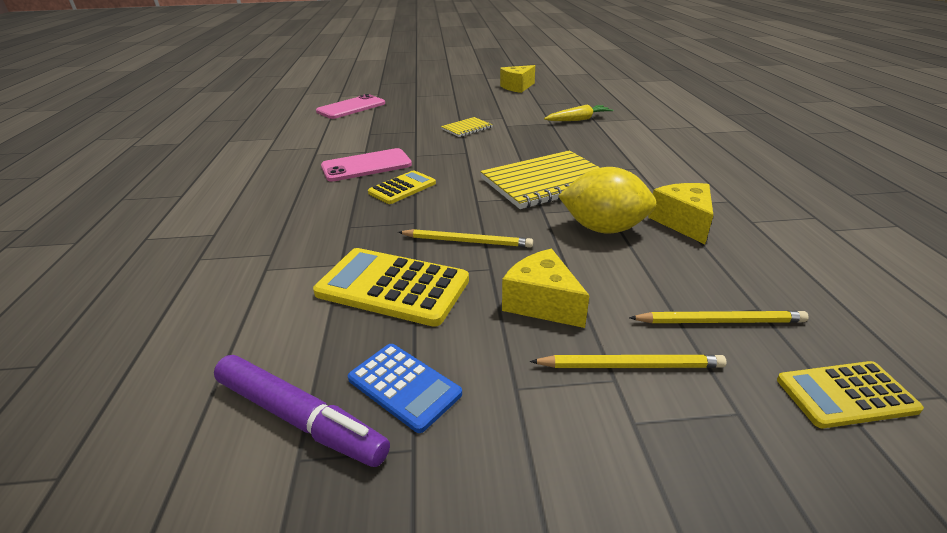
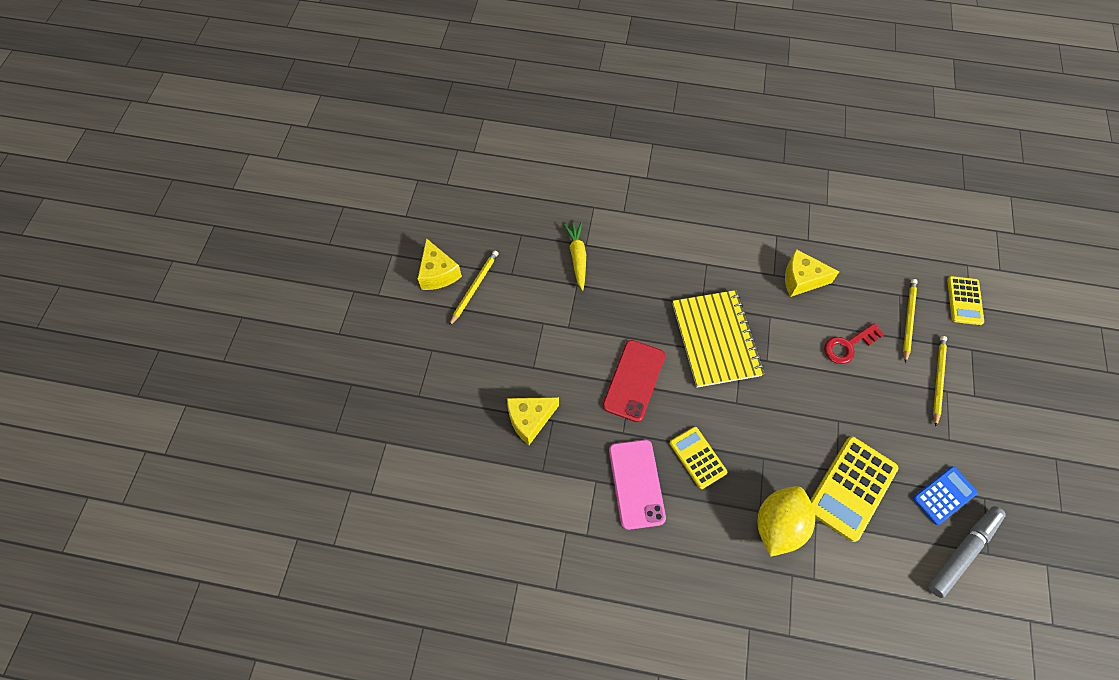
camera: 75 degrees left, 30 degrees up
purple marker [214,355,390,467] -> grey marker [928,506,1006,598]
pink phone [316,94,385,119] -> none
yellow pencil [398,229,533,248] -> yellow pencil moved to [449,251,499,326]
yellow notebook [441,117,493,137] -> none
yellow cheese [502,249,590,328] -> yellow cheese moved to [507,397,559,445]
yellow lemon [558,167,657,234] -> yellow lemon moved to [758,486,815,557]
none -> red phone [603,340,665,422]
none -> red key [824,323,884,364]

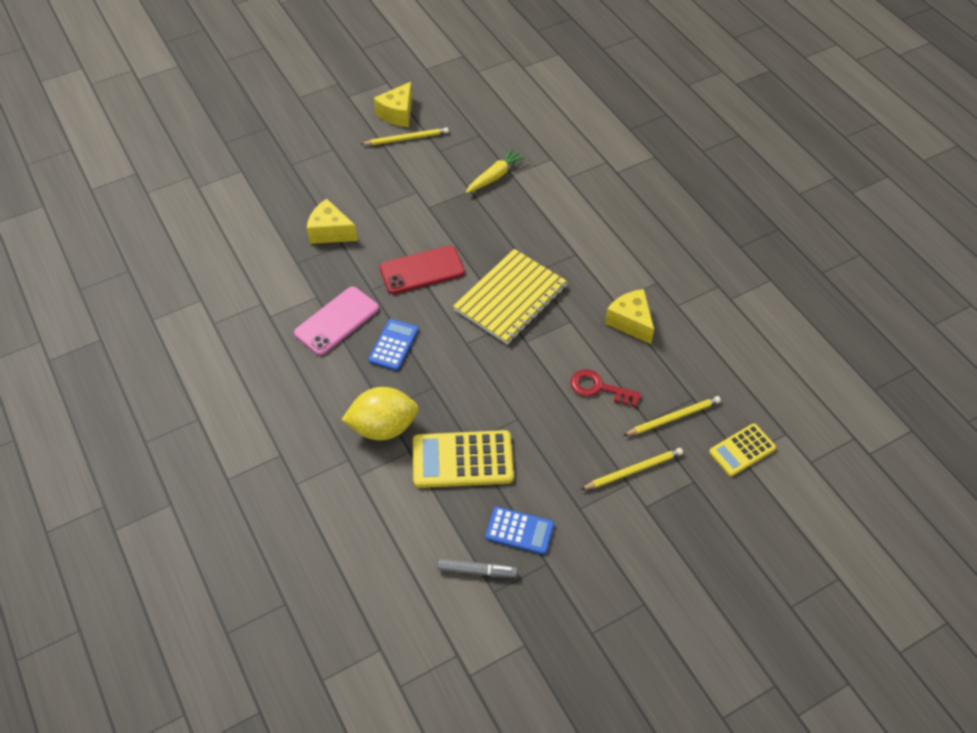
camera: 50 degrees right, 10 degrees down
yellow calculator [670,427,727,489] -> blue calculator [368,319,419,371]
grey marker [928,506,1006,598] -> grey marker [438,559,517,578], size x0.64

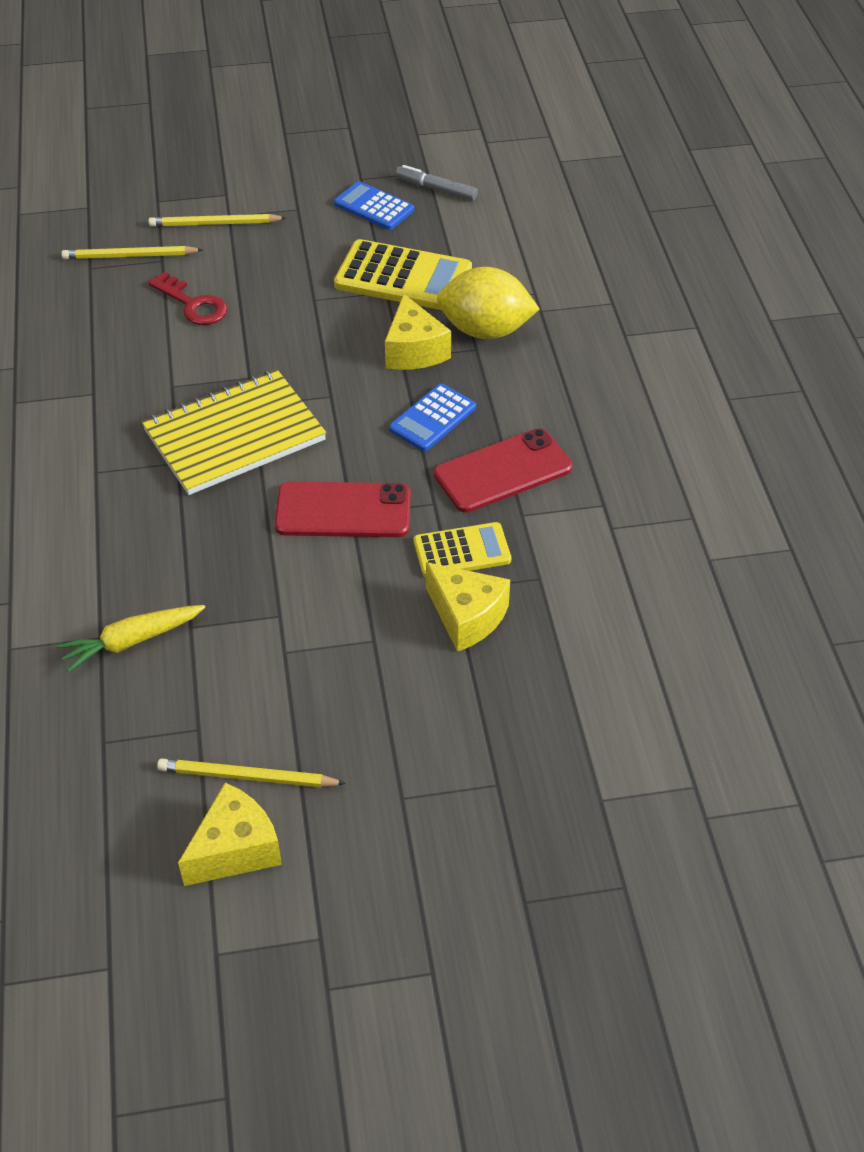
camera: 160 degrees left, 5 degrees down
pink phone [294,287,379,355] -> red phone [434,428,573,513]
yellow cheese [605,289,654,344] -> yellow cheese moved to [385,294,451,370]
yellow calculator [709,423,776,476] -> yellow calculator moved to [414,522,511,577]

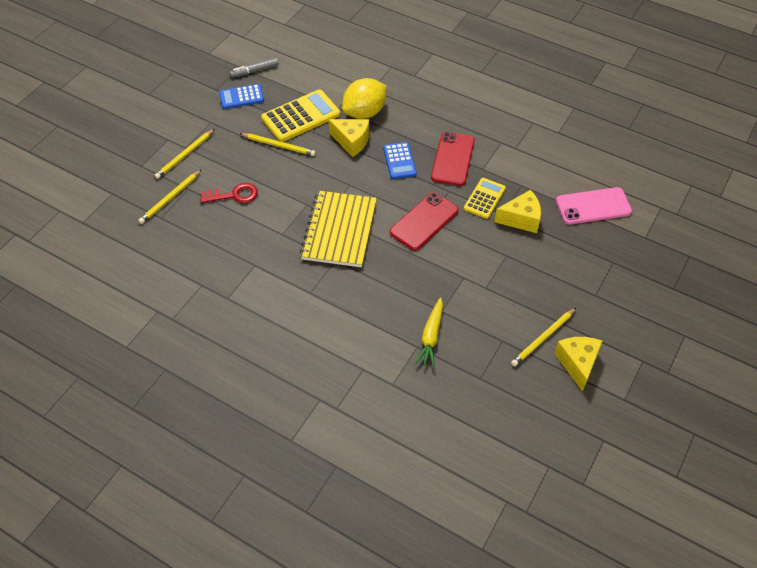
camera: 50 degrees left, 5 degrees up
none -> yellow pencil [239,133,316,156]
none -> pink phone [556,187,632,225]

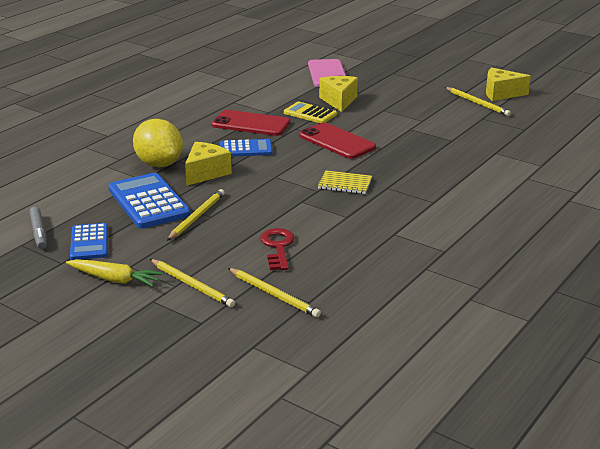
camera: 85 degrees left, 25 degrees down
yellow calculator [261,89,340,142] -> blue calculator [108,173,191,229]
yellow notebook [300,191,377,267] -> yellow notebook [318,170,372,194], size x0.49
yellow carrot [415,297,443,368] -> yellow carrot moved to [66,259,163,287]

